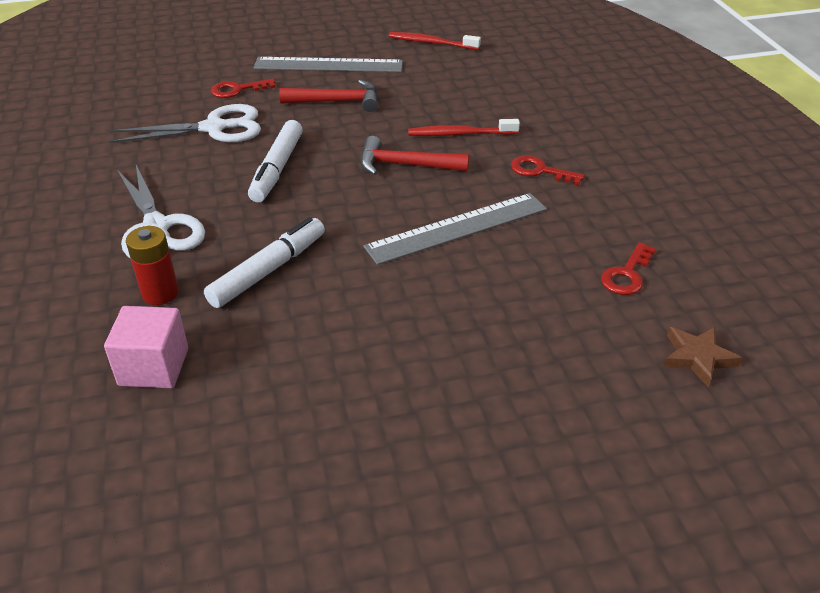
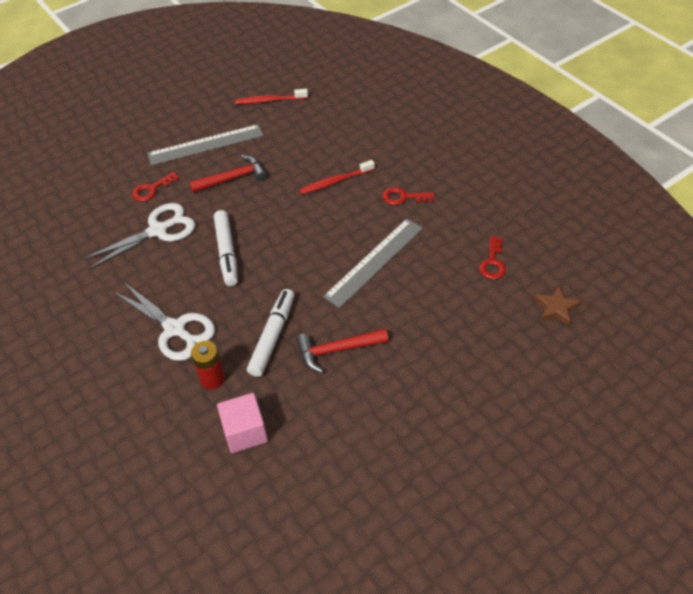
camera: 20 degrees left, 10 degrees up
red hammer [361,136,469,175] -> red hammer moved to [296,328,389,373]

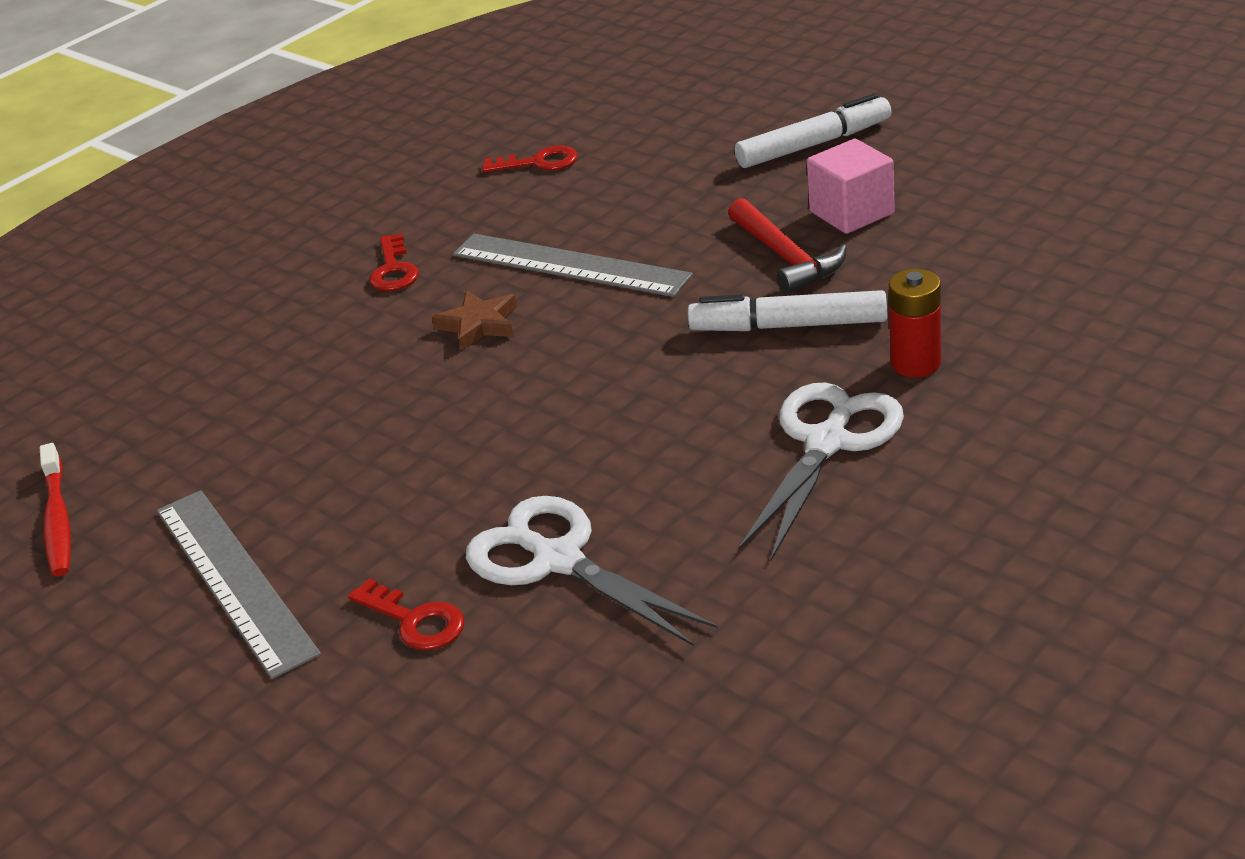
camera: 100 degrees left, 15 degrees down
red hammer [189,155,267,193] -> none
white marker [214,210,238,286] -> white marker moved to [735,94,891,168]
pink cube [217,393,268,453] -> pink cube moved to [807,139,895,234]
red toothbrush [299,160,375,194] -> none
brown star [534,286,581,326] -> brown star moved to [432,291,517,350]

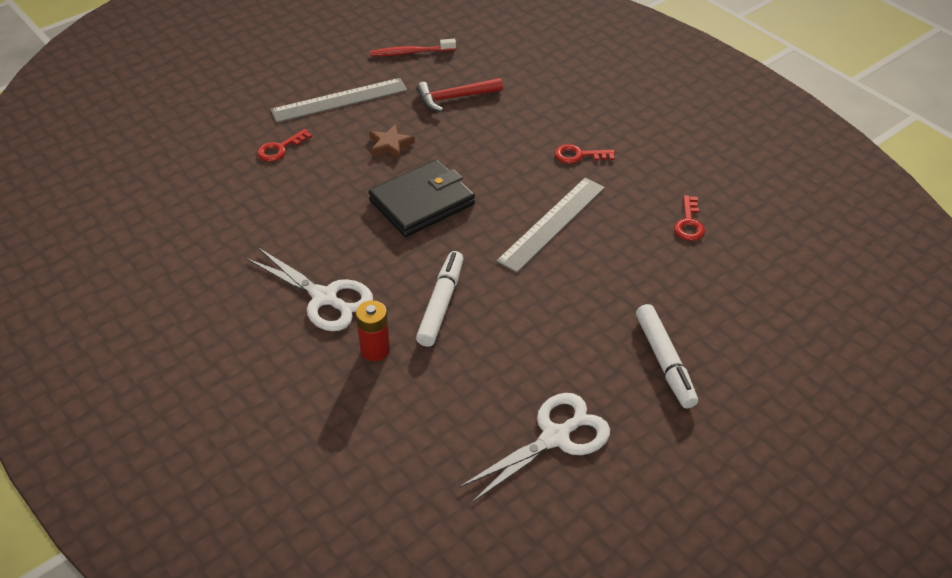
camera: 95 degrees right, 10 degrees up
brown star [432,291,517,350] -> brown star moved to [369,124,415,159]
white scissors [466,496,718,646] -> white scissors moved to [459,393,610,503]
red hammer [728,198,847,294] -> red hammer moved to [416,78,503,112]
pink cube [807,139,895,234] -> none
none -> black wallet [369,160,475,237]

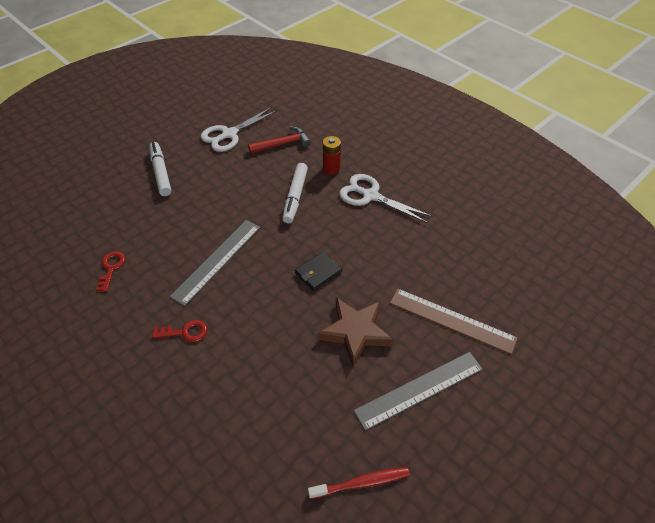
camera: 175 degrees right, 5 degrees up
red key [257,129,312,162] -> brown ruler [390,288,518,355]
brown star [369,124,415,159] -> brown star [317,298,394,367], size x1.76
black wallet [369,160,475,237] -> black wallet [295,251,342,291], size x0.57
red hammer [416,78,503,112] -> red hammer moved to [248,126,311,154]

